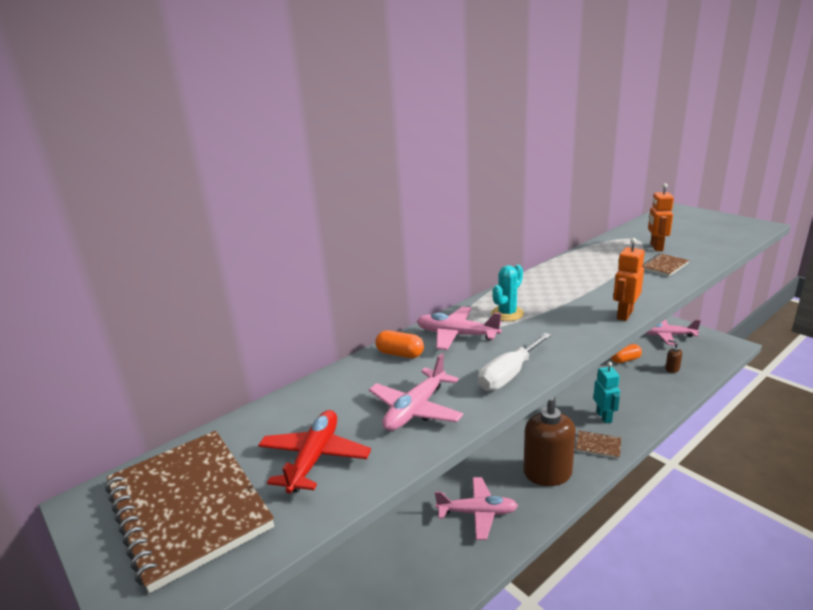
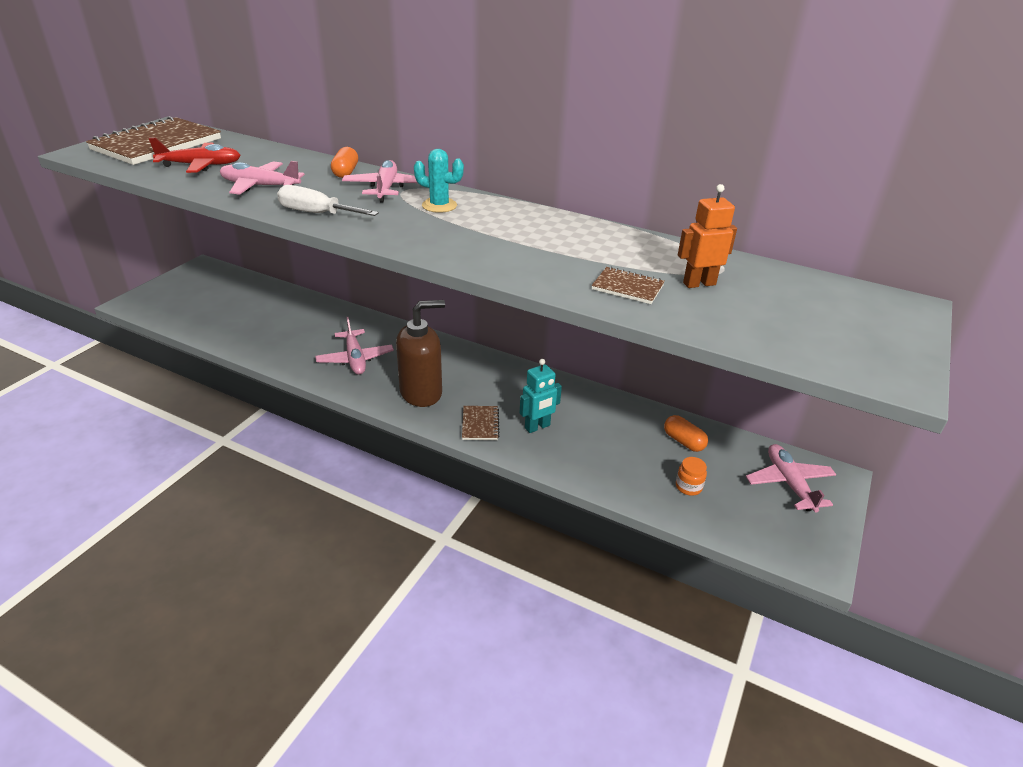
camera: 65 degrees right, 10 degrees up
orange robot [613,238,645,321] -> none
brown soap dispenser [665,340,682,373] -> orange jar [676,457,707,496]

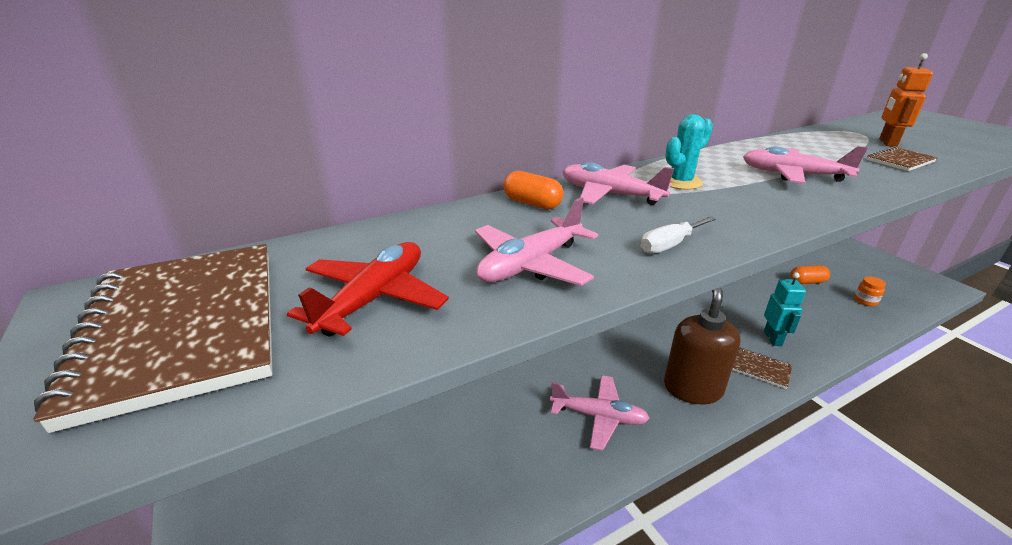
camera: 55 degrees left, 5 degrees down
white screwdriver [277,185,379,216] -> white screwdriver [641,216,716,254], size x0.66
pink plane [746,444,836,513] -> pink plane moved to [743,146,868,184]

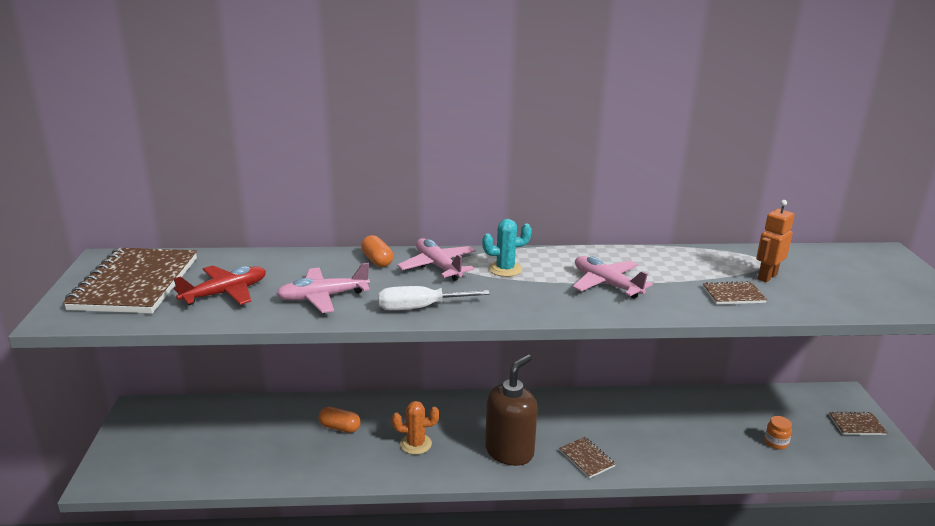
camera: 25 degrees right, 5 degrees down
pink plane [550,375,650,451] -> orange cactus [392,401,439,455]
white screwdriver [641,216,716,254] -> white screwdriver [378,286,490,311], size x1.52
turquoise robot [764,272,806,346] -> none
orange capsule [790,265,830,284] -> orange capsule moved to [319,407,361,433]
none -> brown notebook [829,412,887,435]

